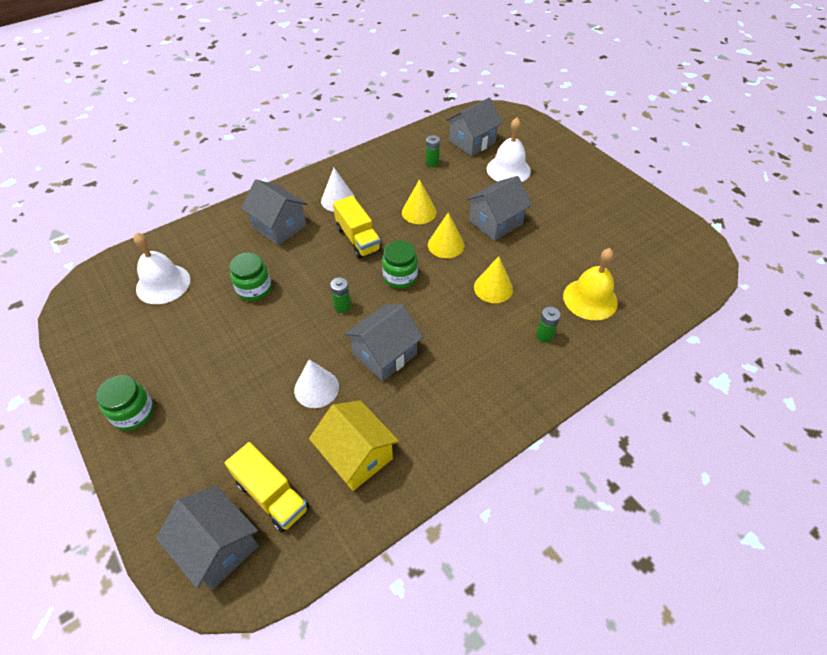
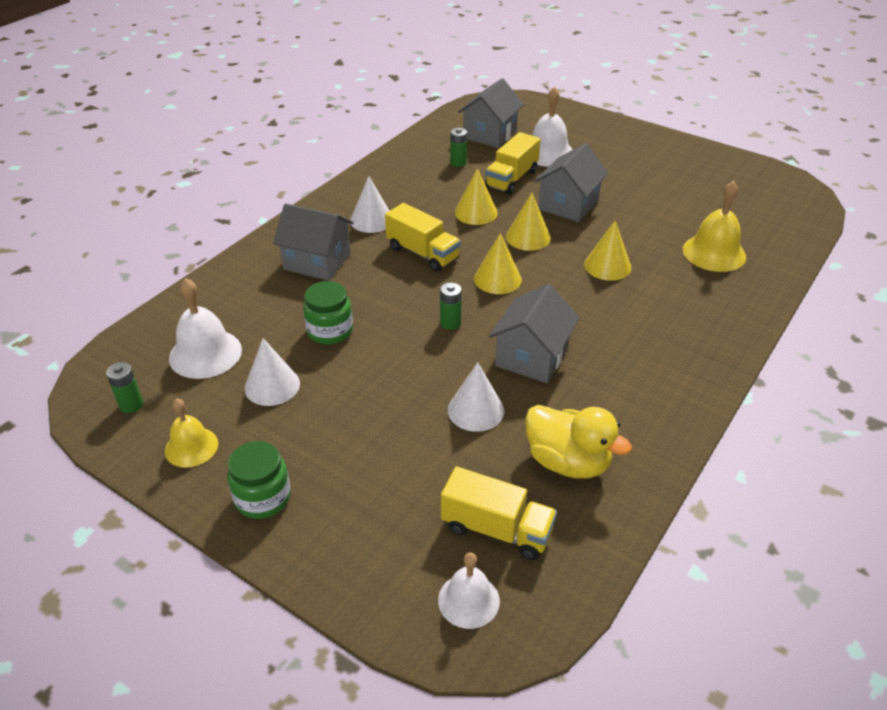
camera: 20 degrees left, 10 degrees down
grey house [156,486,259,590] -> white bell [438,553,500,629]
yellow house [309,400,399,491] -> yellow duck [525,405,632,478]
green jar [382,240,418,289] -> yellow cone [474,233,522,294]
green battery [536,307,561,343] -> green battery moved to [106,362,143,413]
none -> yellow bell [165,398,218,468]
none -> white cone [245,338,300,406]
none -> yellow truck [485,132,541,195]

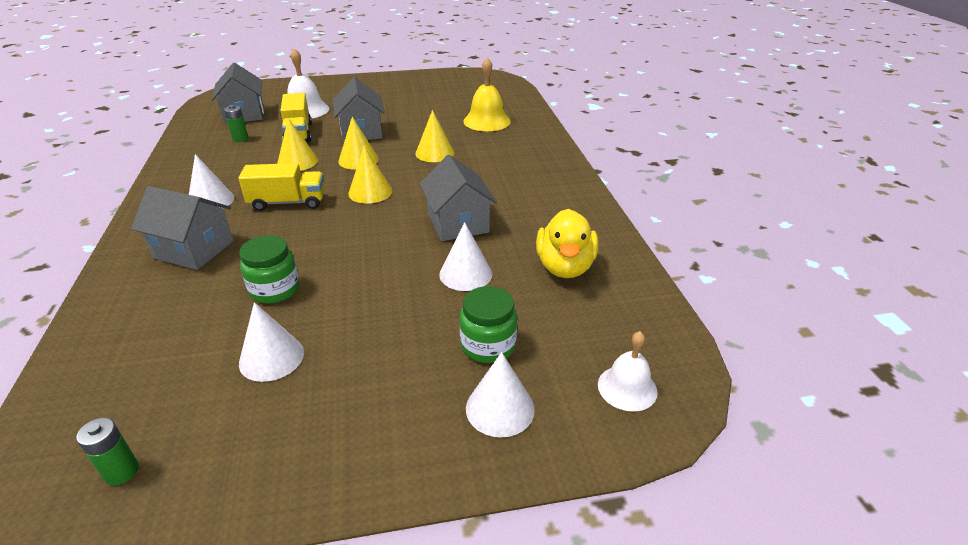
camera: 45 degrees left, 5 degrees down
yellow bell [165,398,218,468] -> none
white bell [169,278,242,379] -> none
green jar [227,441,291,519] -> green jar moved to [459,286,517,363]
grey house [273,203,353,281] -> grey house turned 45 degrees clockwise [131,186,234,270]
green battery [440,283,462,330] -> none
yellow truck [441,466,557,560] -> none
yellow duck [525,405,632,478] -> yellow duck turned 105 degrees clockwise [536,209,599,278]
none -> white cone [466,352,535,437]

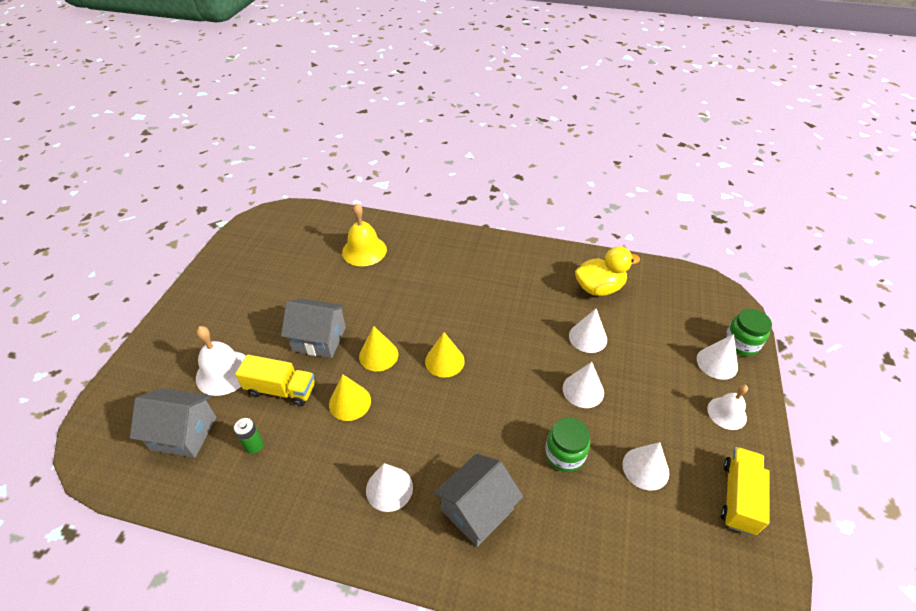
camera: 65 degrees left, 10 degrees up
green battery [76,418,139,485] -> none
yellow truck [238,163,325,211] -> yellow truck moved to [721,447,770,535]
yellow cone [415,110,454,162] -> none
grey house [420,155,497,241] -> none
green jar [459,286,517,363] -> green jar moved to [724,309,772,356]
yellow duck [536,209,599,278] -> yellow duck turned 45 degrees counterclockwise [575,246,640,296]
white bell [598,331,658,412] -> white bell moved to [707,384,748,430]
none -> white cone [563,362,604,408]

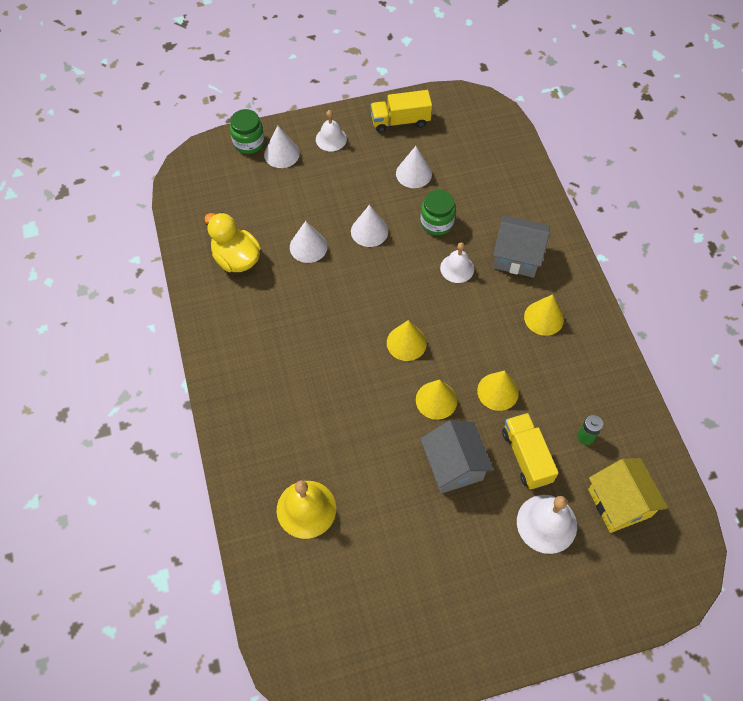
camera: 120 degrees left, 15 degrees up
grey house [130,388,216,458] -> yellow house [588,458,668,533]
white cone [366,463,413,512] -> yellow cone [524,294,564,336]
none -> white bell [440,242,474,283]

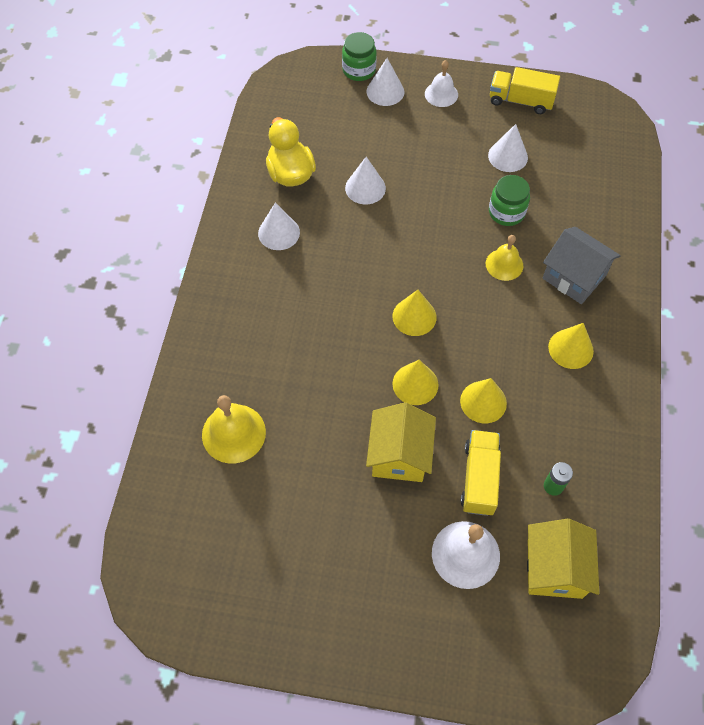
camera: 25 degrees right, 0 degrees up
white cone [351,205,388,247] -> white cone moved to [258,203,300,250]
grey house [420,420,494,494] -> yellow house [366,402,436,482]
white bell [440,242,474,283] -> yellow bell [486,235,523,281]

